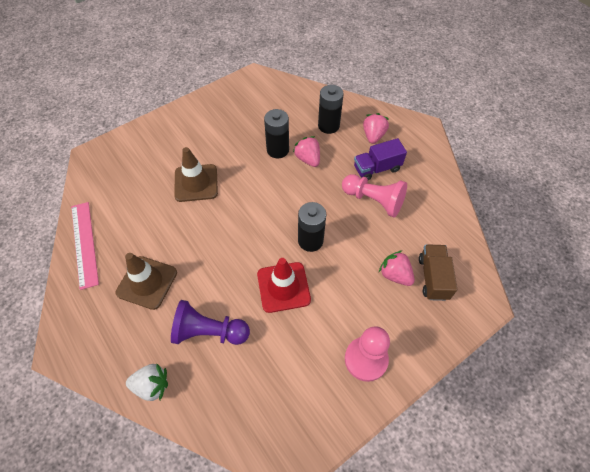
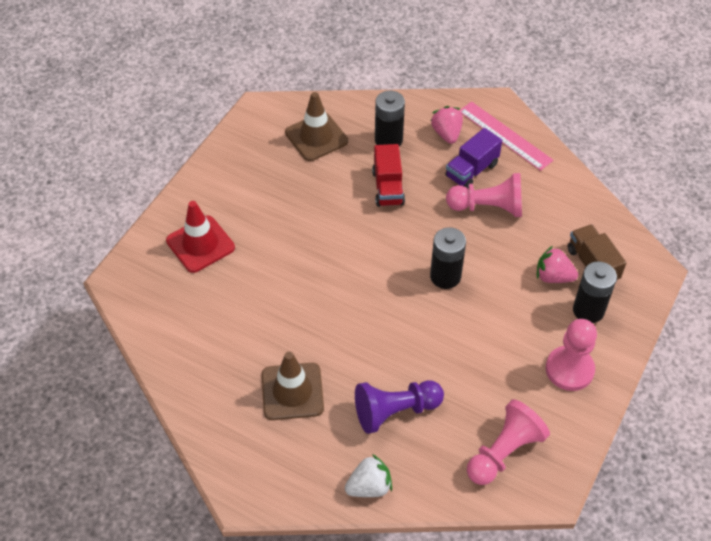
camera: 25 degrees left, 5 degrees down
pink ruler [71,202,99,290] -> pink ruler moved to [459,102,553,171]
brown traffic cone [174,147,218,202] -> brown traffic cone moved to [285,92,348,161]
red traffic cone [257,258,311,313] -> red traffic cone moved to [166,201,235,273]
black battery [264,109,289,158] -> black battery moved to [573,261,617,323]
pink strawberry [293,136,320,167] -> red truck [372,144,405,207]
none -> pink pawn [467,399,550,485]

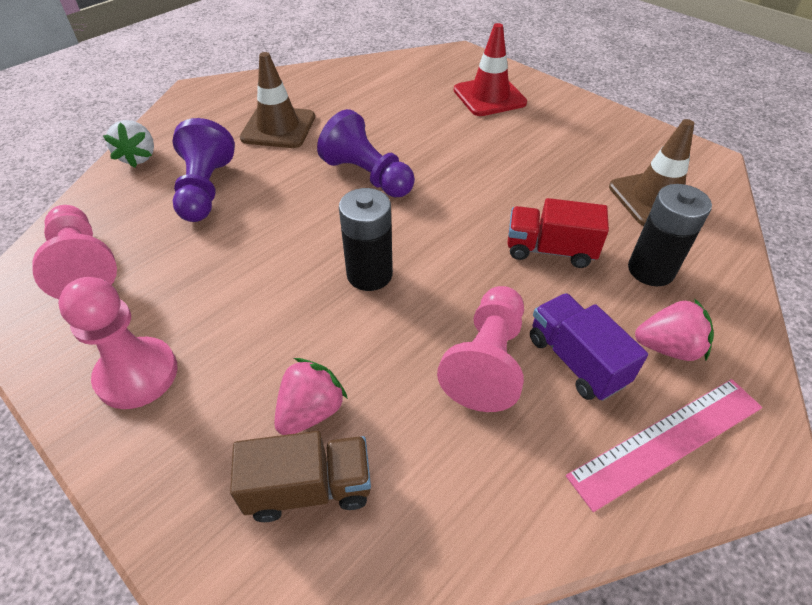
camera: 105 degrees right, 5 degrees down
black battery [573,261,617,323] -> none
none -> purple pawn [317,109,415,197]

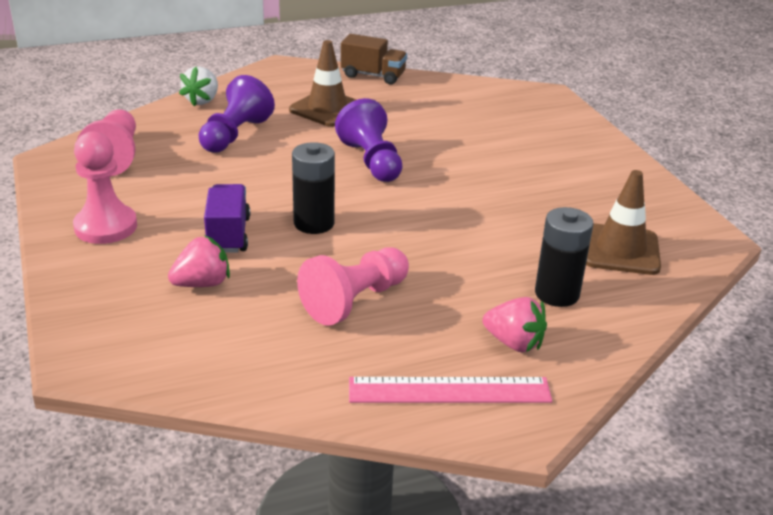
camera: 25 degrees right, 15 degrees down
brown truck [230,431,371,522] -> brown truck moved to [341,34,407,84]
red traffic cone [454,23,527,116] -> none
red truck [507,198,609,268] -> none
purple truck [530,293,648,401] -> purple truck moved to [204,184,250,253]

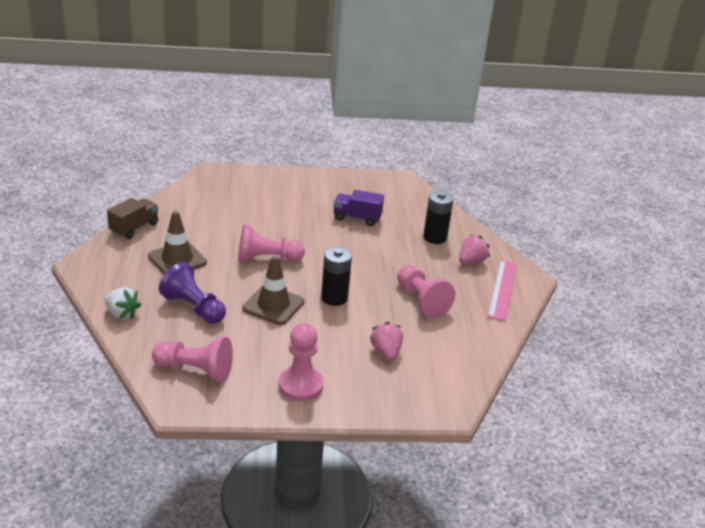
camera: 75 degrees left, 0 degrees up
purple truck [204,184,250,253] -> purple truck moved to [333,190,384,226]
purple pawn [335,98,403,182] -> pink pawn [238,224,305,262]
brown traffic cone [586,170,661,275] -> brown traffic cone moved to [243,255,304,325]

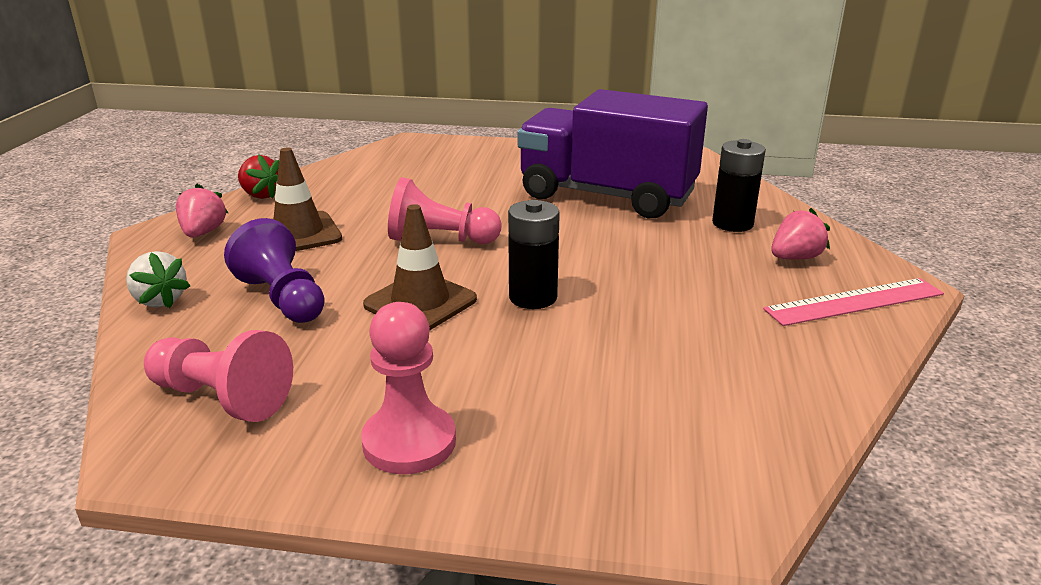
camera: 15 degrees right, 5 degrees down
brown truck [107,198,158,239] -> red strawberry [238,154,279,199]
purple truck [333,190,384,226] -> purple truck [517,89,708,218], size x2.24
pink strawberry [370,322,403,361] -> pink strawberry moved to [176,184,228,237]
pink pawn [397,265,455,318] -> none
pink ruler [488,260,517,321] -> pink ruler turned 45 degrees clockwise [763,278,944,326]

